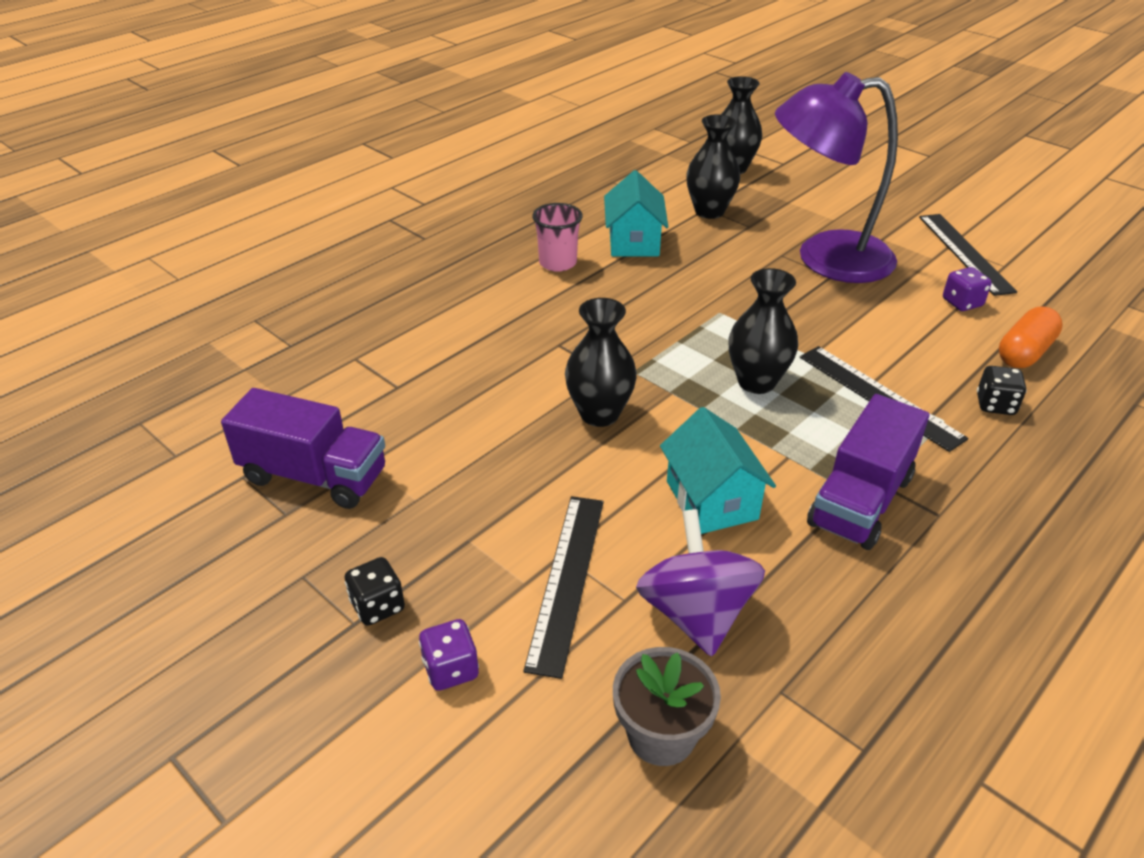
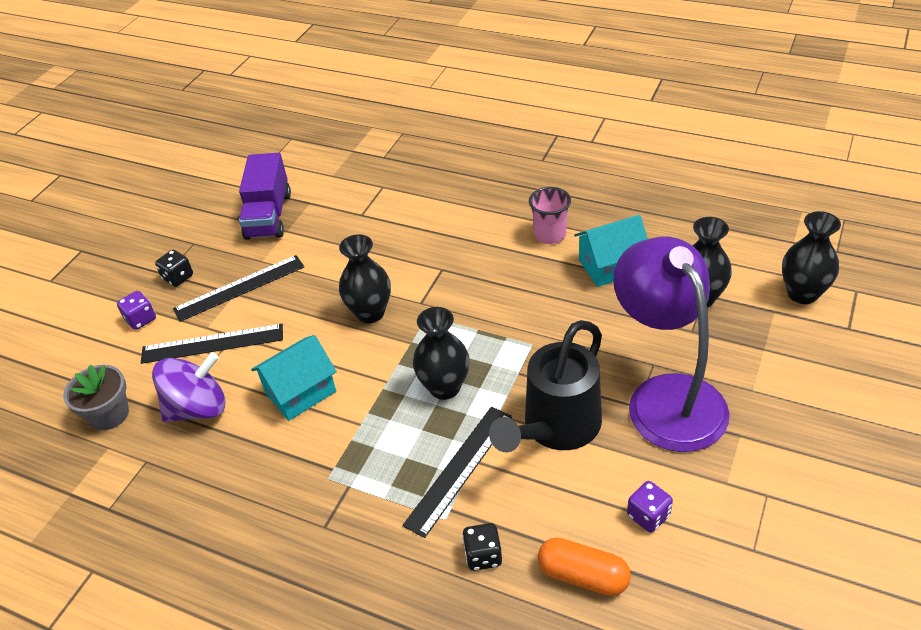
camera: 75 degrees right, 5 degrees up
purple truck [807,394,929,550] -> none
black ruler [919,214,1017,296] -> black ruler moved to [173,255,304,322]
none -> black watering can [489,320,602,452]

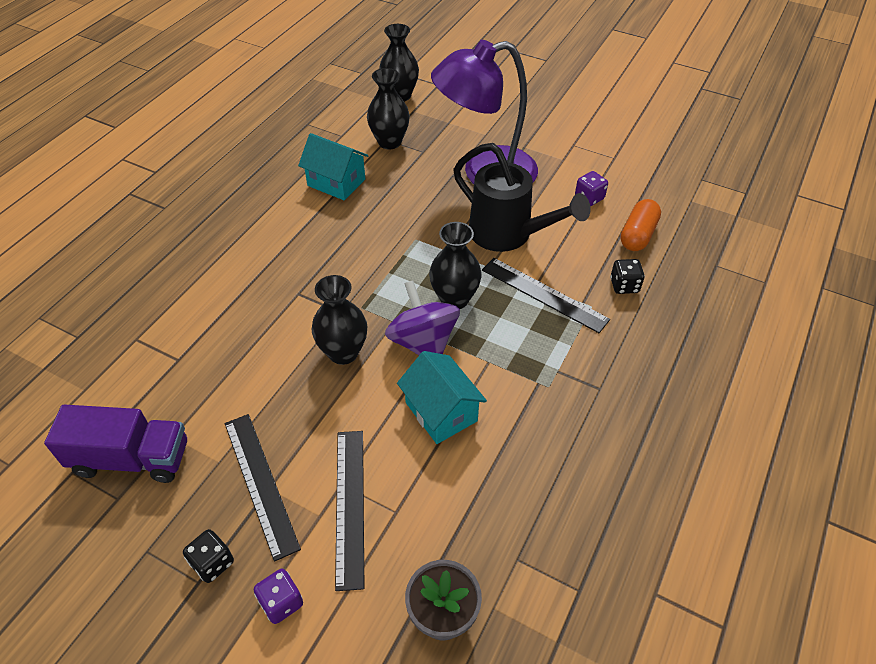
camera: 90 degrees left, 5 degrees up
purple spinning top [152,352,226,422] -> purple spinning top moved to [385,280,460,355]
pink cup [529,187,571,244] -> none
turquoise house [574,215,648,287] -> turquoise house turned 45 degrees counterclockwise [298,133,369,200]

